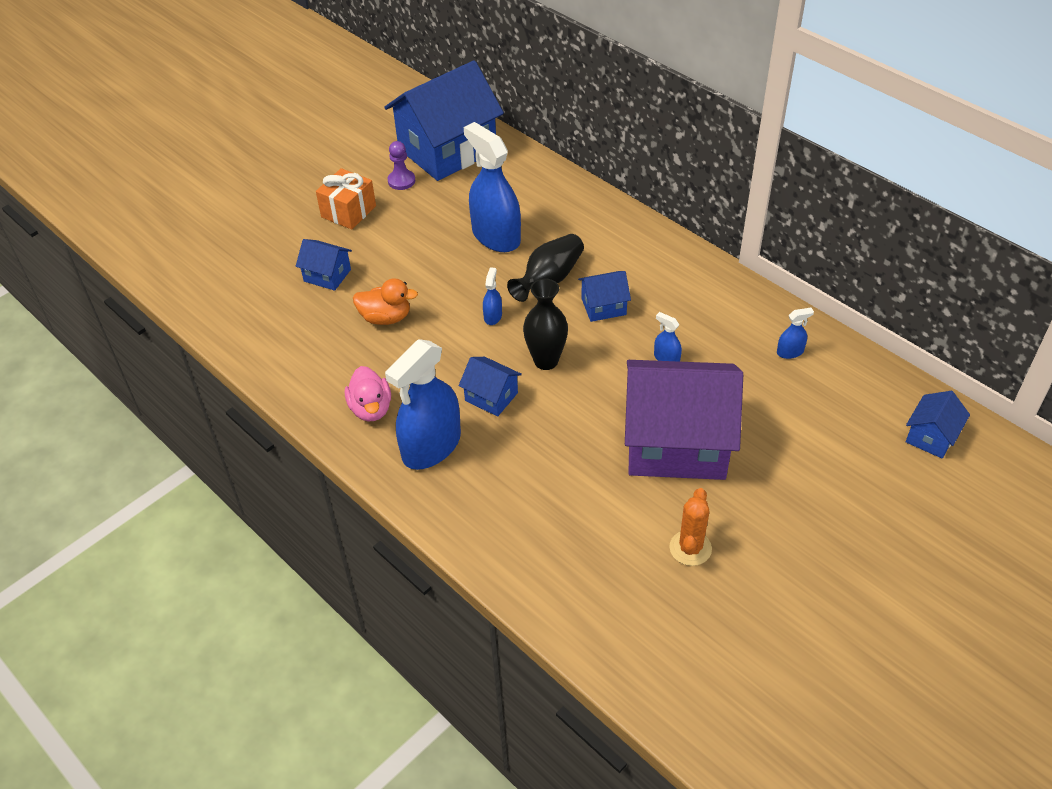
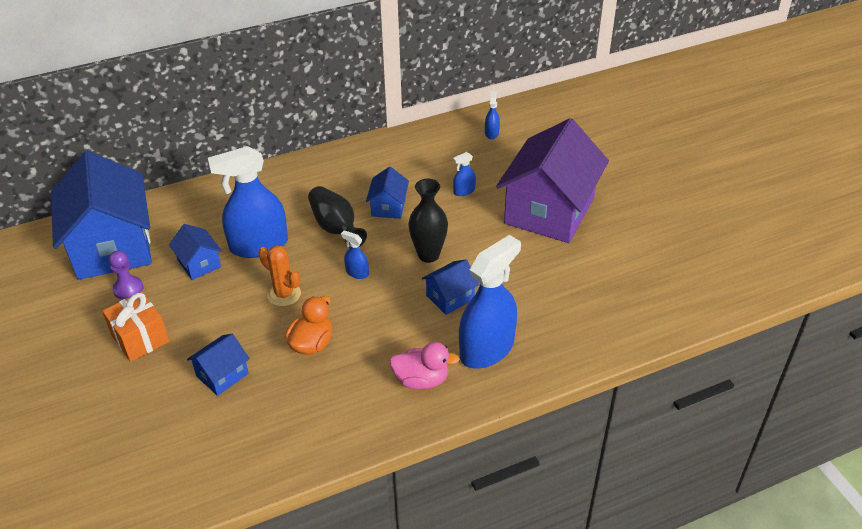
camera: 70 degrees left, 5 degrees down
blue spray bottle [385,339,461,470] -> blue spray bottle turned 105 degrees counterclockwise [459,235,521,369]
orange cactus [669,488,712,566] -> orange cactus moved to [258,245,301,306]
blue house [906,391,970,458] -> blue house moved to [169,224,222,280]

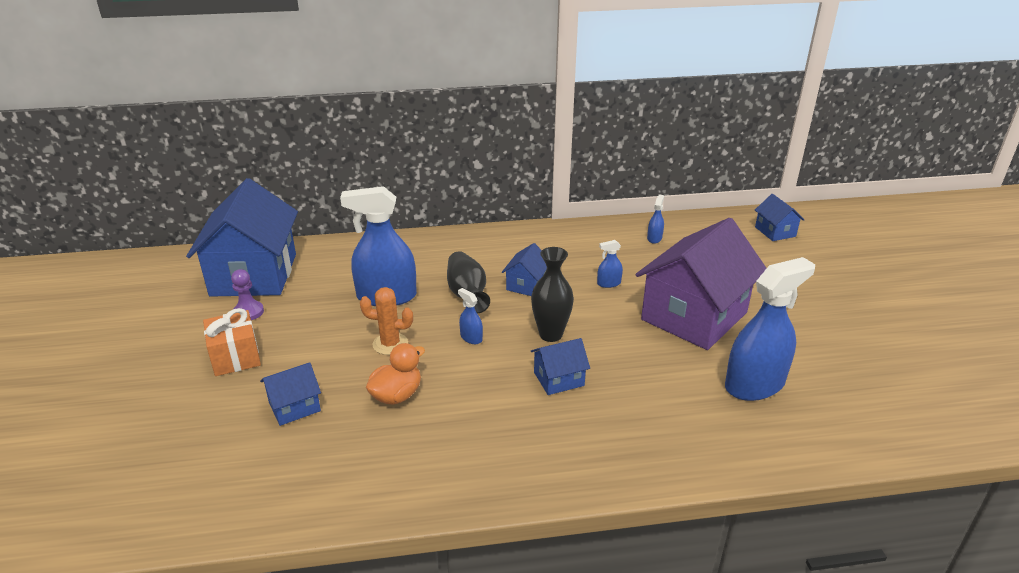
camera: 15 degrees right, 10 degrees down
blue house [169,224,222,280] -> blue house moved to [755,194,804,241]
orange cactus [258,245,301,306] -> orange cactus turned 45 degrees counterclockwise [360,287,413,355]
pink duck [389,342,459,389] -> none
blue spray bottle [459,235,521,369] -> blue spray bottle moved to [725,257,815,401]

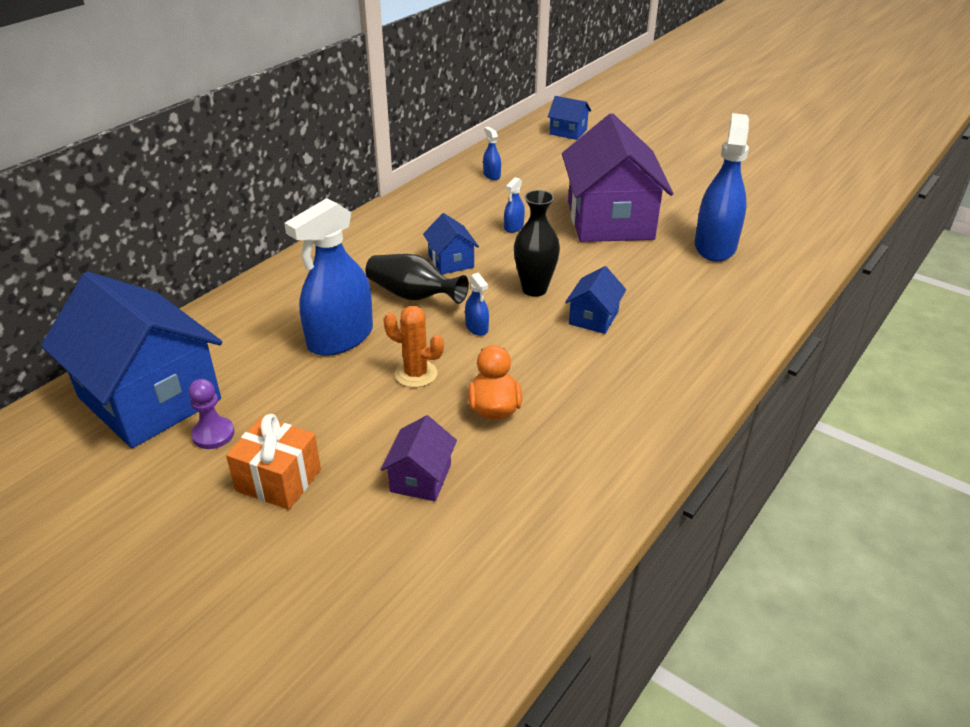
camera: 45 degrees left, 5 degrees up
blue house [260,362,321,426] -> purple house [381,415,457,501]
orange cactus [360,287,413,355] -> orange cactus turned 60 degrees clockwise [383,306,444,387]
blue spray bottle [458,288,483,344] -> blue spray bottle turned 120 degrees counterclockwise [465,273,489,336]

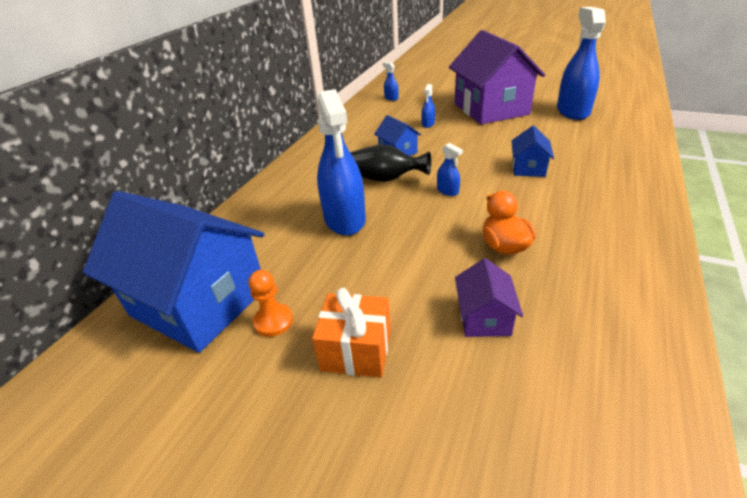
camera: 10 degrees left, 0 degrees up
purple pawn [189,379,234,449] -> orange pawn [248,270,293,337]
blue spray bottle [284,198,373,356] -> blue spray bottle turned 45 degrees counterclockwise [317,89,366,236]
orange cactus [383,306,444,387] -> none
black vase [514,190,560,297] -> none
blue house [547,96,591,140] -> none

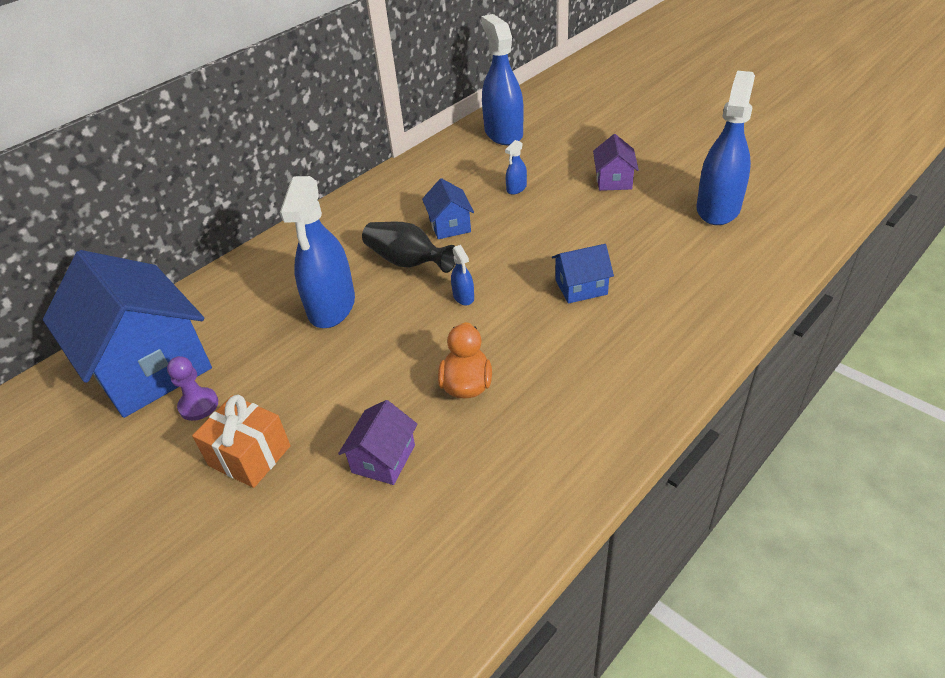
camera: 20 degrees right, 5 degrees up
orange pawn [248,270,293,337] -> purple pawn [167,356,218,421]
blue spray bottle [383,62,398,101] -> blue spray bottle [481,14,524,145], size x2.37
purple house [449,30,545,124] -> purple house [593,134,639,191], size x0.44
blue house [512,126,554,177] -> blue house turned 45 degrees clockwise [552,244,614,304]

